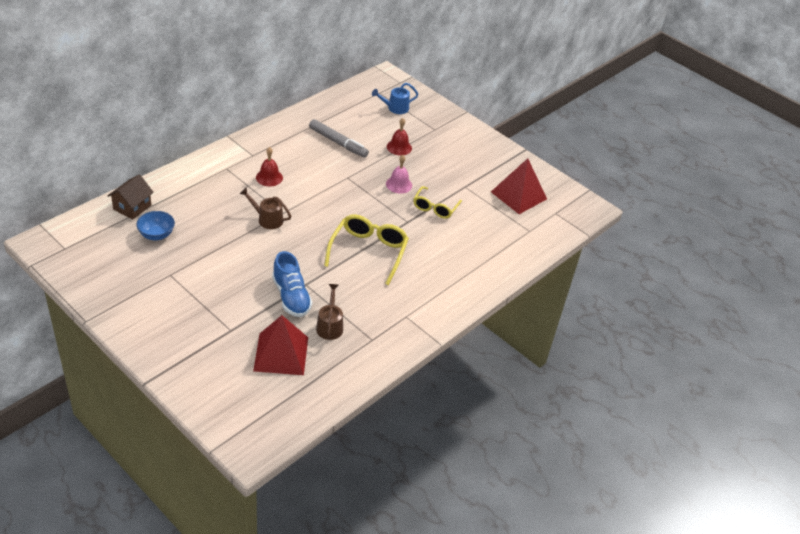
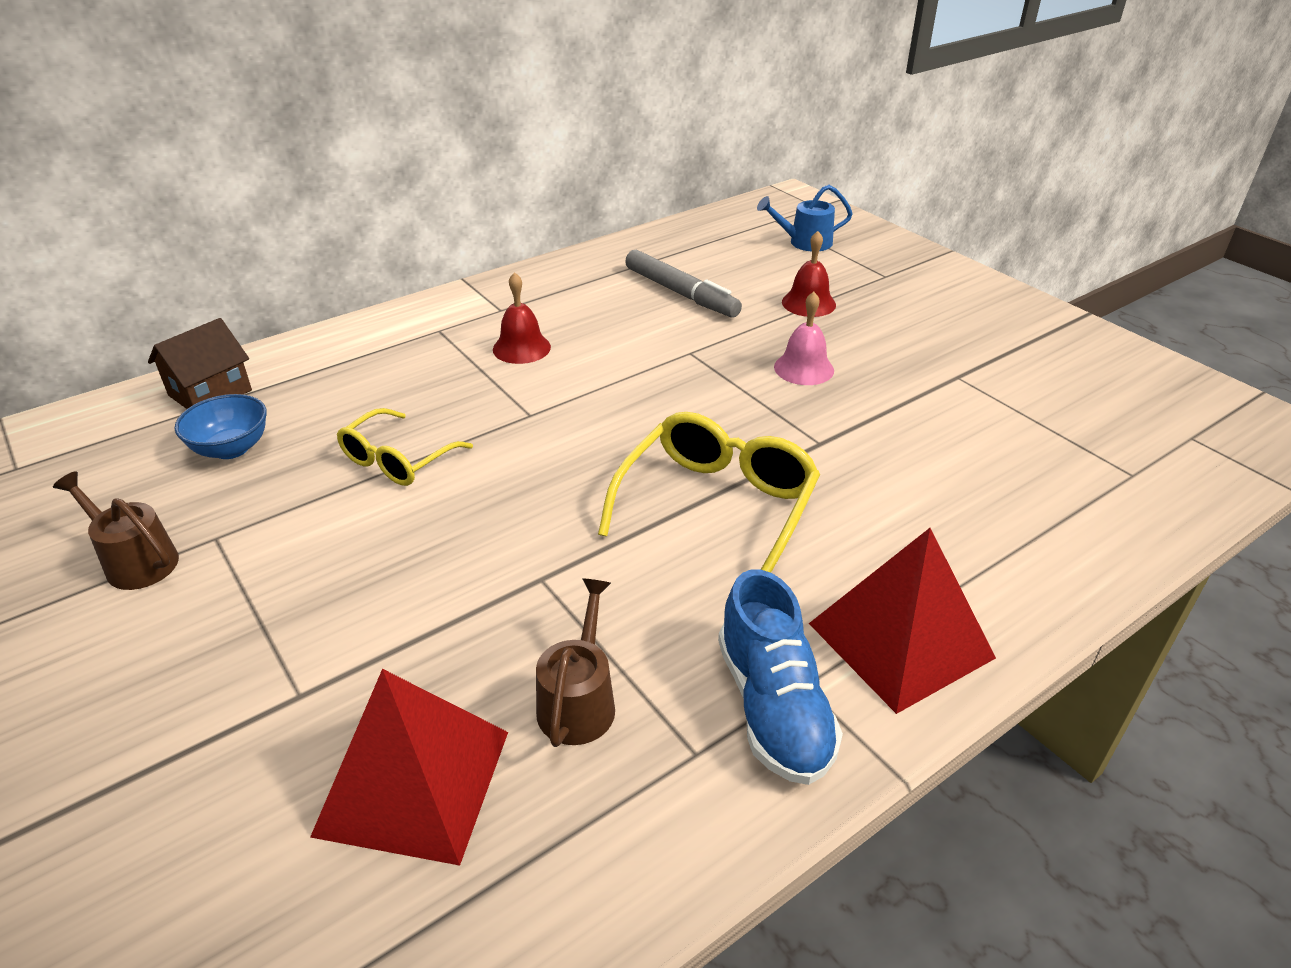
camera: 15 degrees right, 5 degrees down
brown watering can [240,187,291,229] -> brown watering can moved to [53,471,179,590]
blue shoe [272,251,312,317] -> blue shoe moved to [718,570,843,785]
yellow glasses [414,186,462,219] -> yellow glasses moved to [337,408,473,486]
red pyramid [491,158,547,214] -> red pyramid moved to [809,528,996,714]

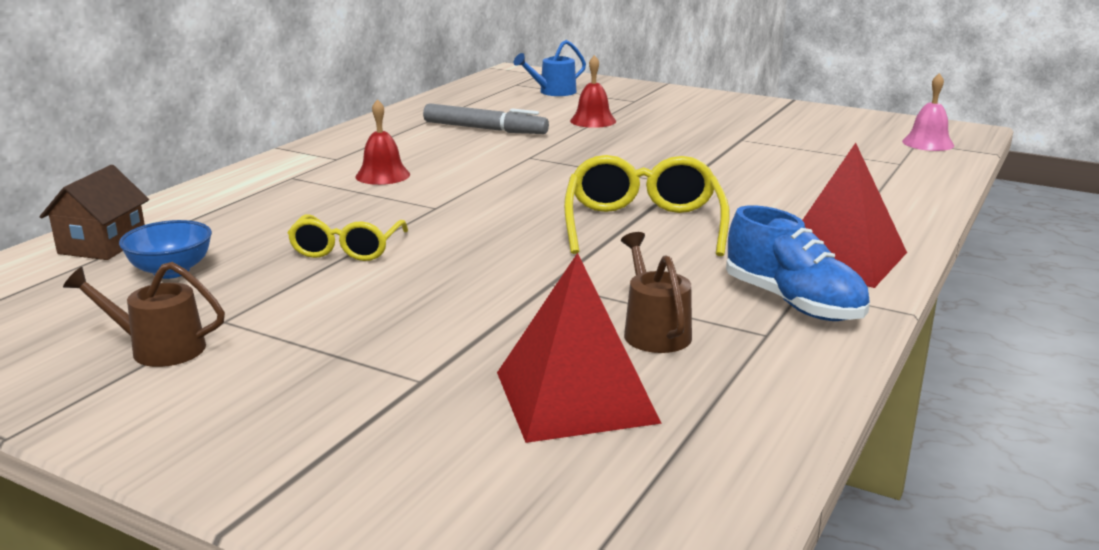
camera: 25 degrees left, 15 degrees down
pink bell [774,292,834,385] -> pink bell moved to [902,73,954,151]

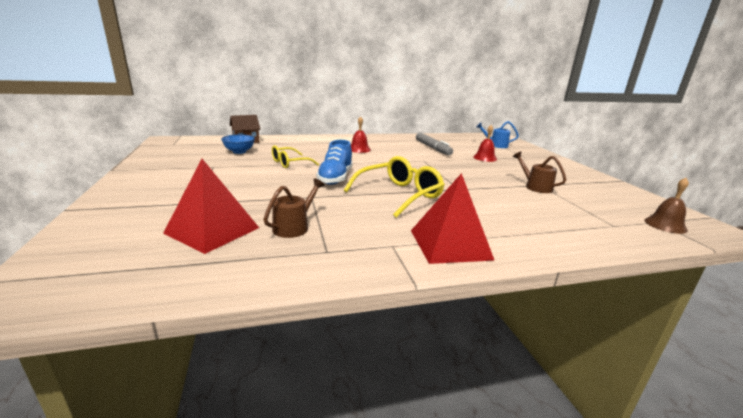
camera: 45 degrees right, 0 degrees up
brown watering can [63,262,225,367] -> brown watering can moved to [513,152,566,193]
blue shoe [726,205,870,321] -> blue shoe moved to [316,140,353,185]
pink bell [902,73,954,151] -> brown bell [645,178,689,234]

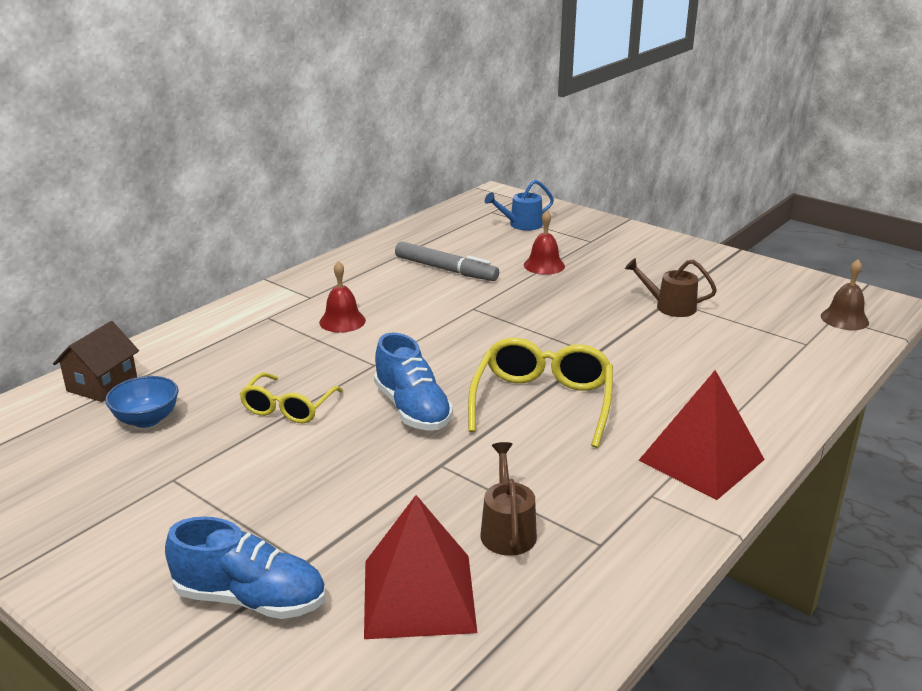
camera: 35 degrees left, 5 degrees up
none -> blue shoe [165,517,326,619]

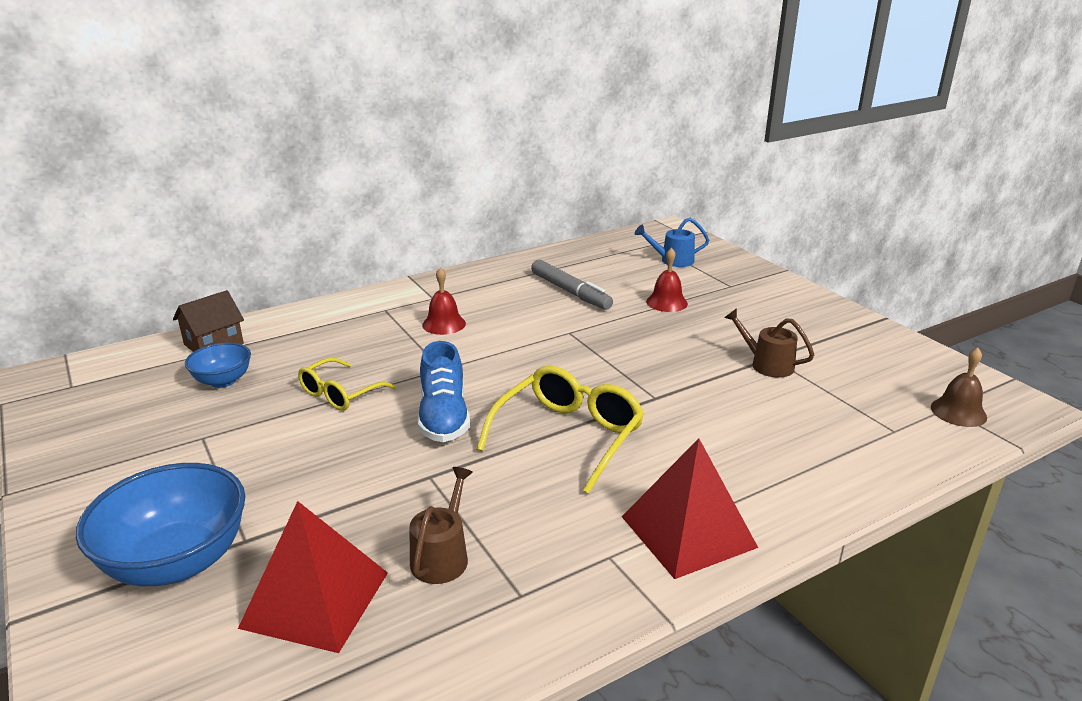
camera: 20 degrees right, 0 degrees up
blue shoe [165,517,326,619] -> blue bowl [76,463,245,586]

